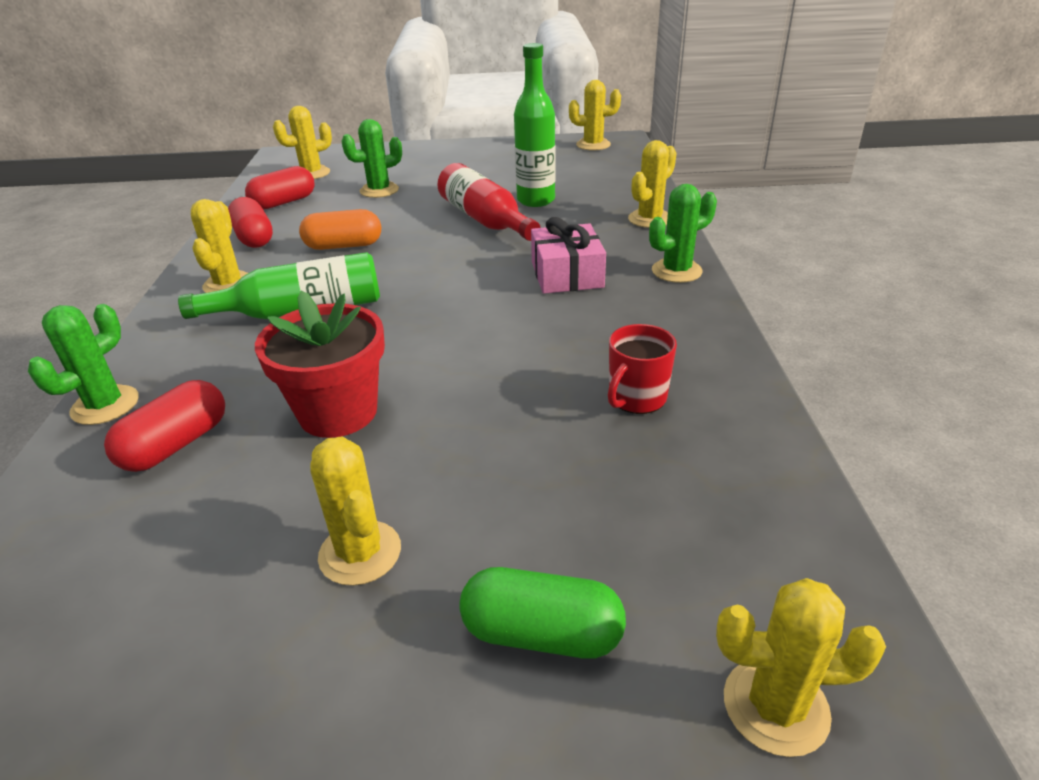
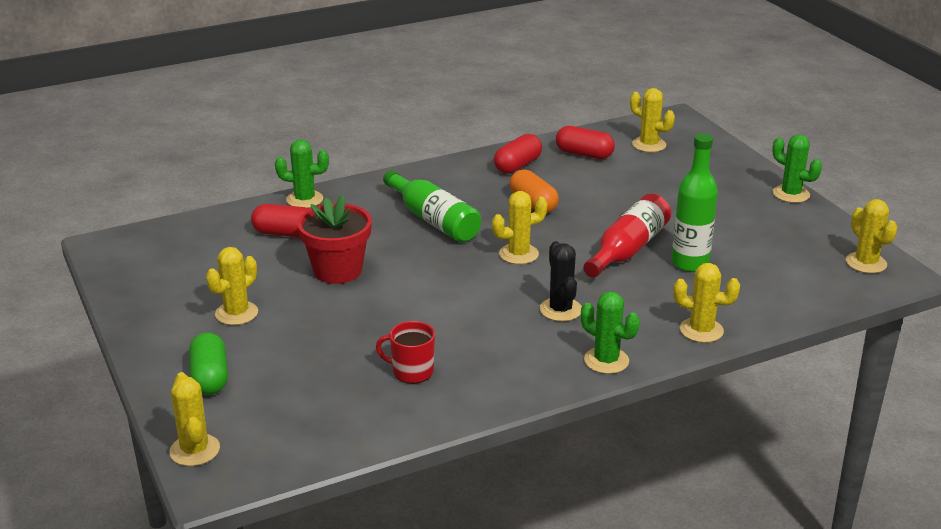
camera: 65 degrees right, 5 degrees down
yellow cactus [191,199,248,293] -> yellow cactus moved to [492,191,548,264]
green cactus [341,119,402,198] -> green cactus moved to [772,134,822,203]
pink gift [531,217,606,294] -> black cactus [540,241,582,321]

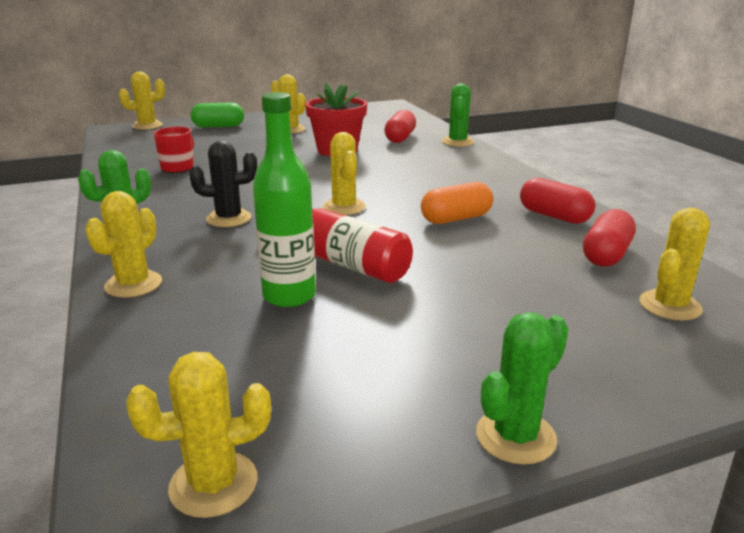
camera: 95 degrees right, 5 degrees down
green bottle [383,170,481,242] -> none

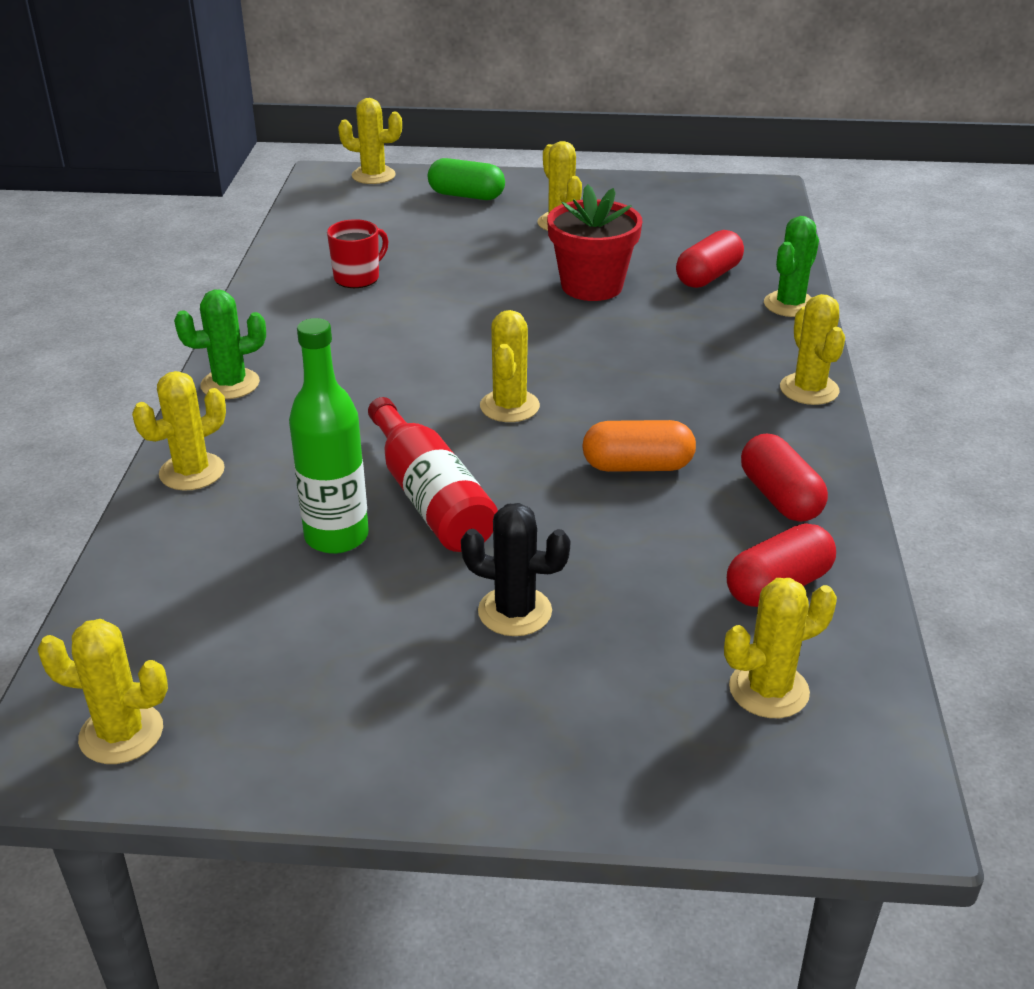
camera: 25 degrees right, 10 degrees up
black cactus [189,141,257,227] -> black cactus moved to [461,503,571,636]
green cactus [476,312,569,464] -> none
none -> yellow cactus [780,294,845,405]

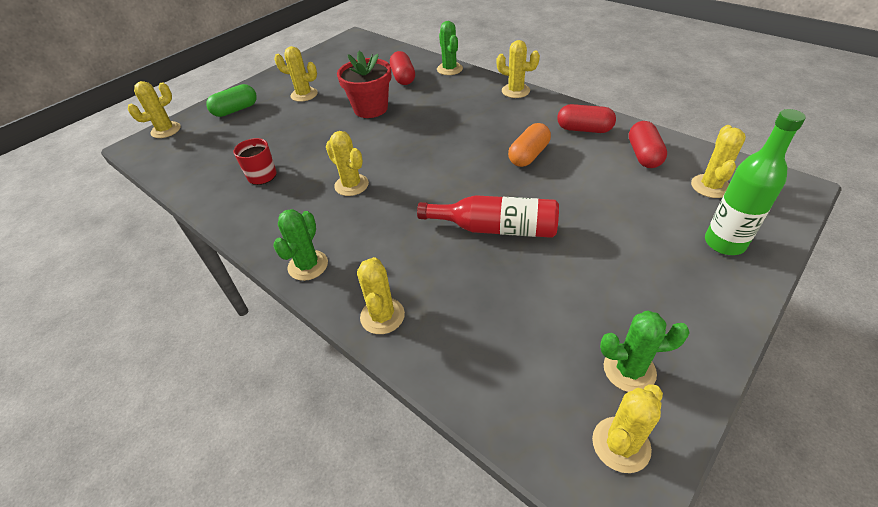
camera: 50 degrees left, 10 degrees up
green bottle [289,318,369,554] -> green bottle moved to [705,109,806,255]
black cactus [461,503,571,636] -> none
yellow cactus [480,310,540,422] -> yellow cactus moved to [326,131,369,196]
none -> green cactus [600,311,690,392]

